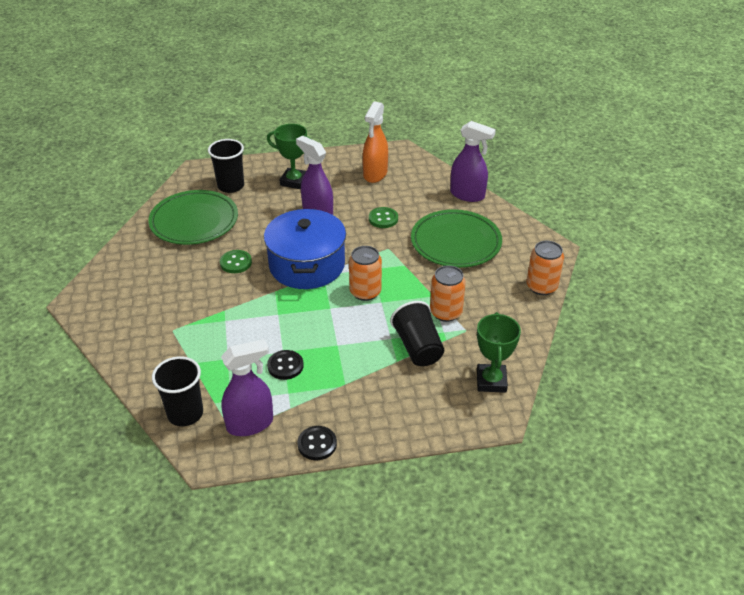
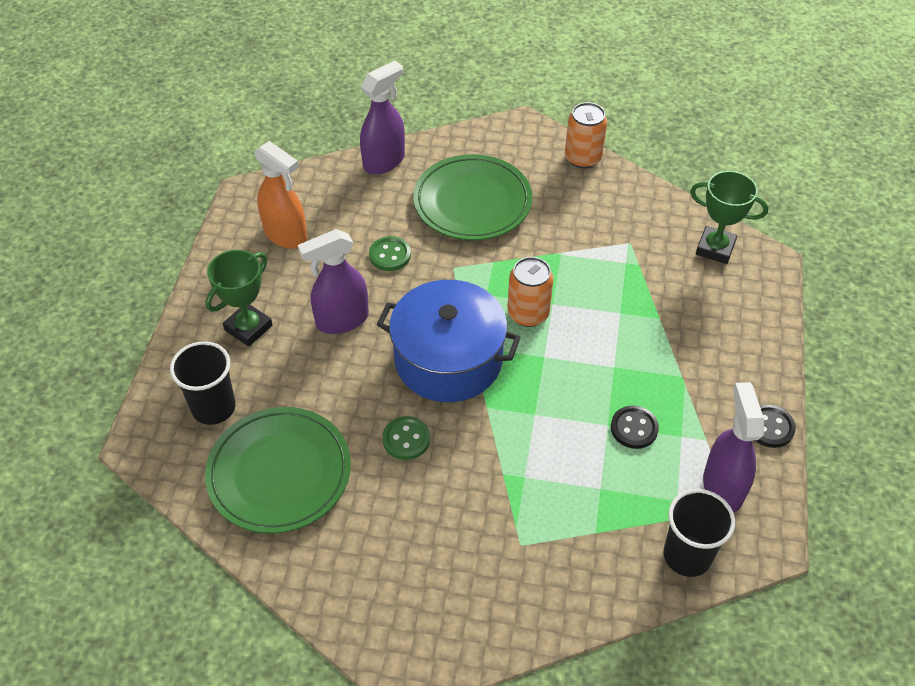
camera: 70 degrees left, 10 degrees up
black cup [390,301,444,366] -> none
orange can [430,265,466,322] -> none

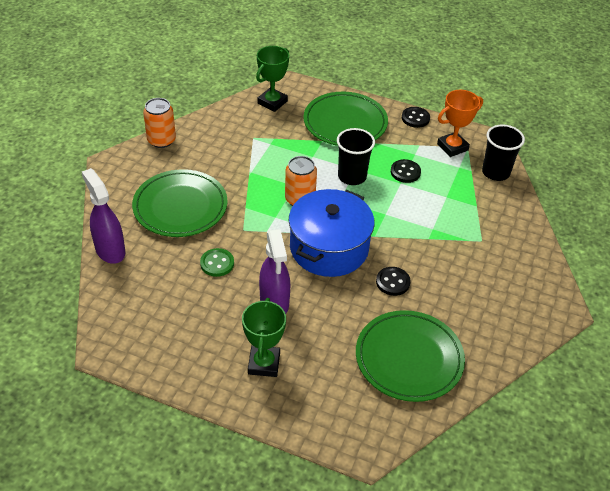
camera: 80 degrees left, 5 degrees down
black cup [170,341,236,425] -> black cup moved to [337,128,375,185]
green trophy [205,250,273,347] -> green trophy turned 45 degrees clockwise [242,298,286,377]
orange spray bottle [254,141,307,249] -> none
green button [382,416,430,460] -> black button [376,267,411,296]
purple spray bottle [703,382,764,513] -> orange trophy [437,90,483,157]
none -> green plate [303,92,388,146]

